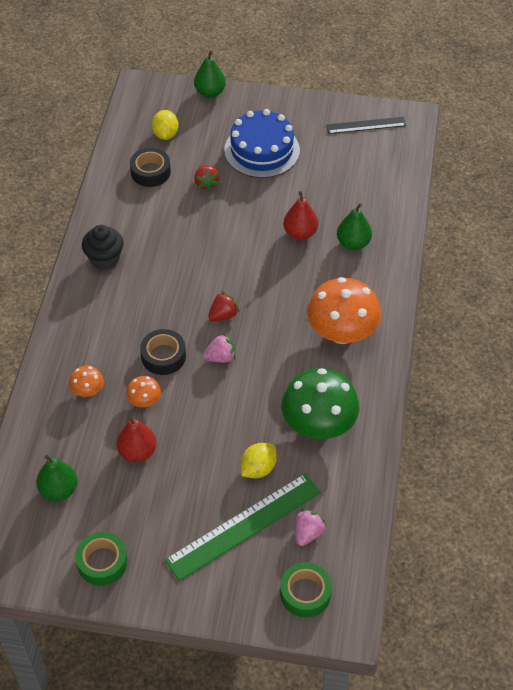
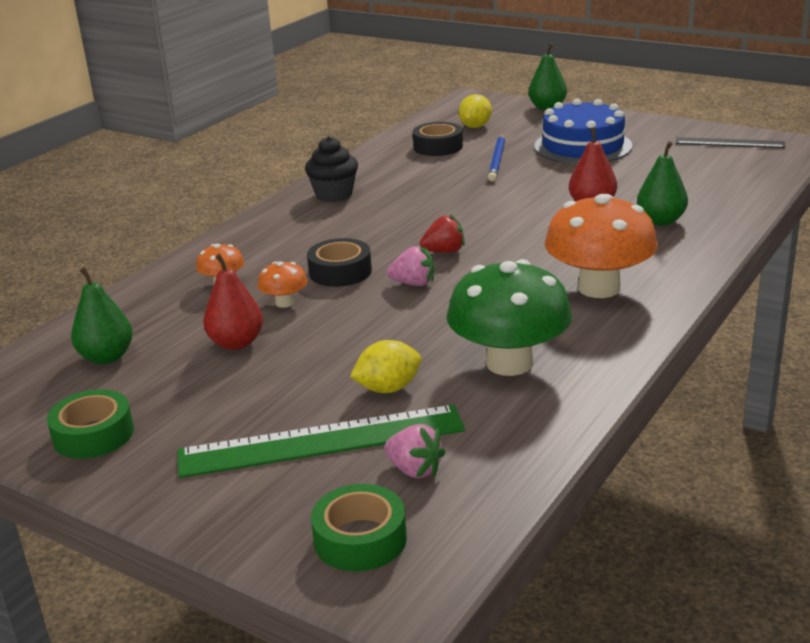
camera: 25 degrees right, 25 degrees down
red strawberry [194,165,219,191] -> blue pencil [488,135,505,181]
pink strawberry [295,509,326,546] -> pink strawberry turned 75 degrees clockwise [384,424,445,478]

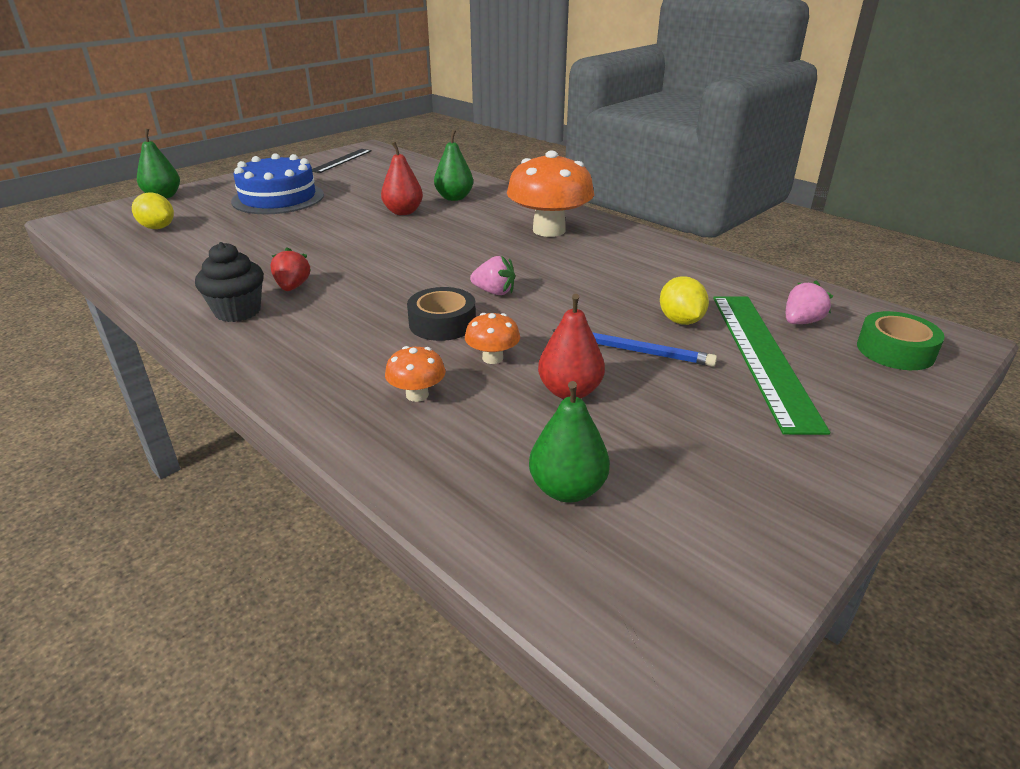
camera: 80 degrees left, 5 degrees up
green tape [47,389,134,459] -> none
pink strawberry [387,246,434,286] -> pink strawberry turned 90 degrees clockwise [470,256,515,295]
black tape [413,122,463,156] -> none
red strawberry [420,214,465,253] -> red strawberry moved to [270,247,311,291]
green mushroom [447,259,572,376] -> none
blue pencil [488,135,505,181] -> blue pencil moved to [552,329,717,366]

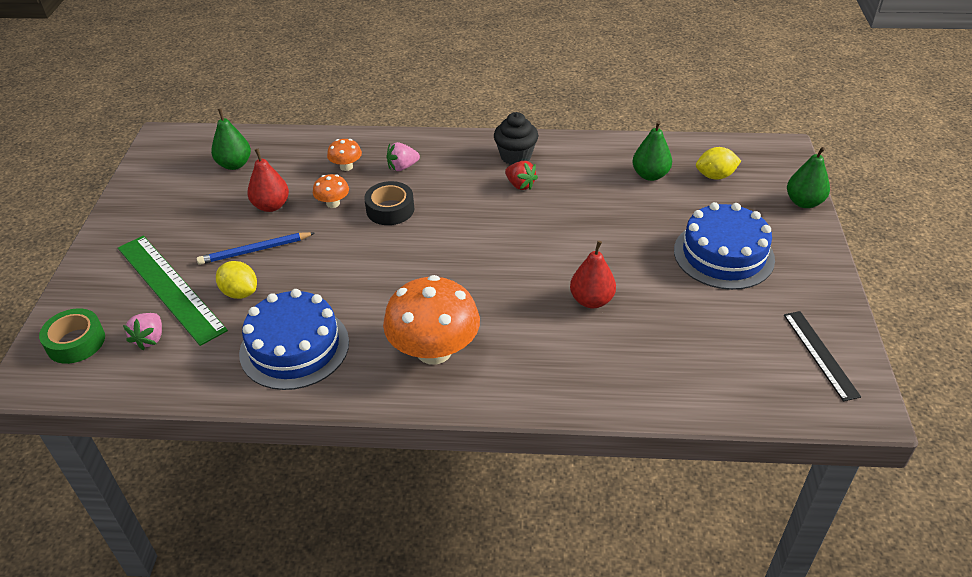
camera: 140 degrees right, 10 degrees up
green pear [434,130,473,201] -> green pear moved to [632,121,672,181]
pink strawberry [470,256,515,295] -> pink strawberry moved to [386,142,420,171]
none -> blue cake [239,289,349,390]

